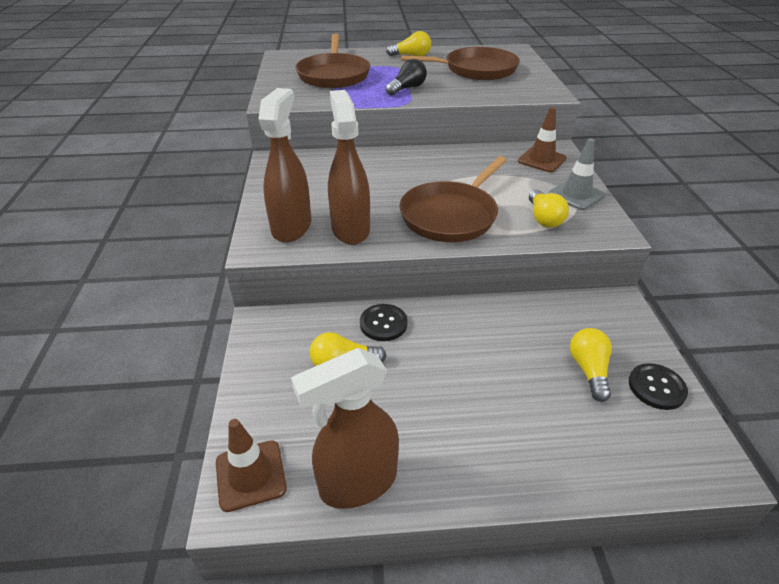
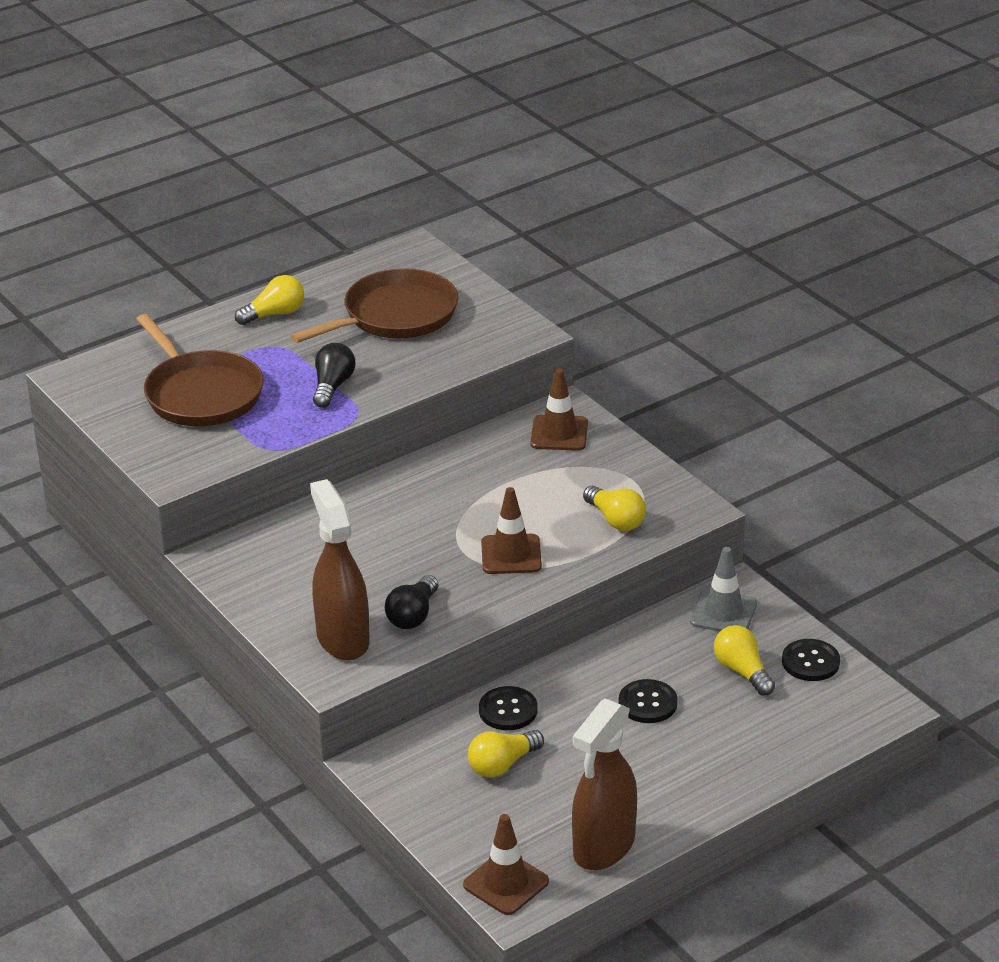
camera: 30 degrees left, 5 degrees down
brown spray bottle [328,90,370,245] -> black light bulb [385,575,438,629]
brown pan [400,156,507,242] -> brown traffic cone [481,487,542,574]
grey traffic cone [549,138,605,210] -> grey traffic cone moved to [690,547,757,632]
none -> black button [619,679,678,723]

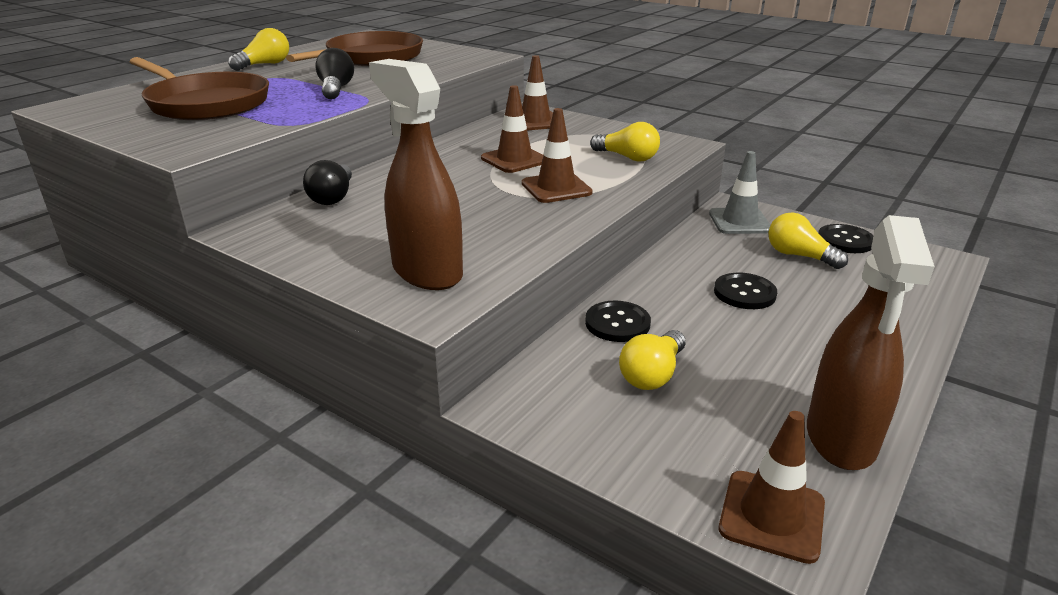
camera: 20 degrees left, 5 degrees down
black light bulb [385,575,438,629] -> black light bulb moved to [303,160,352,205]
none -> brown traffic cone [481,85,543,173]

